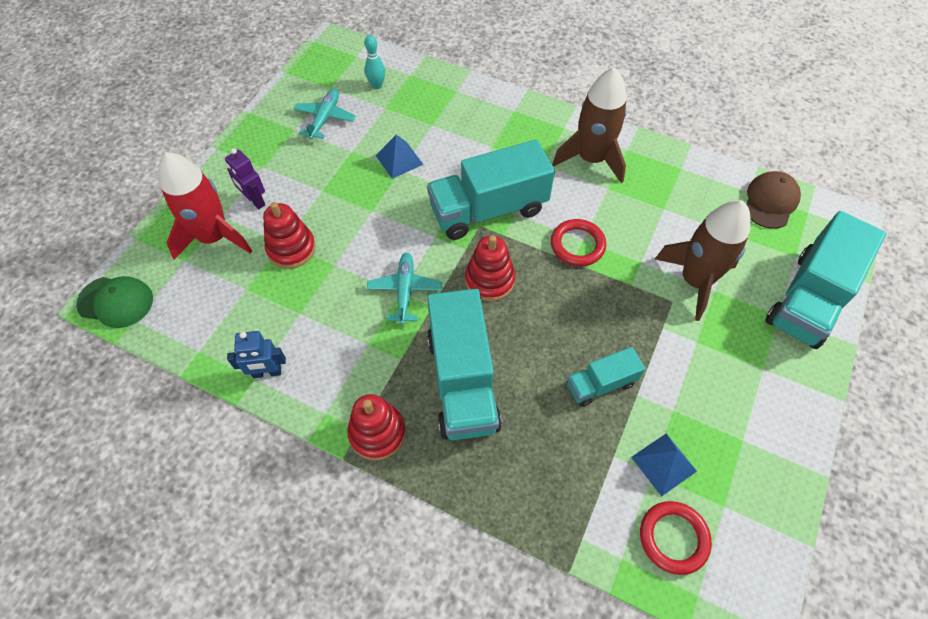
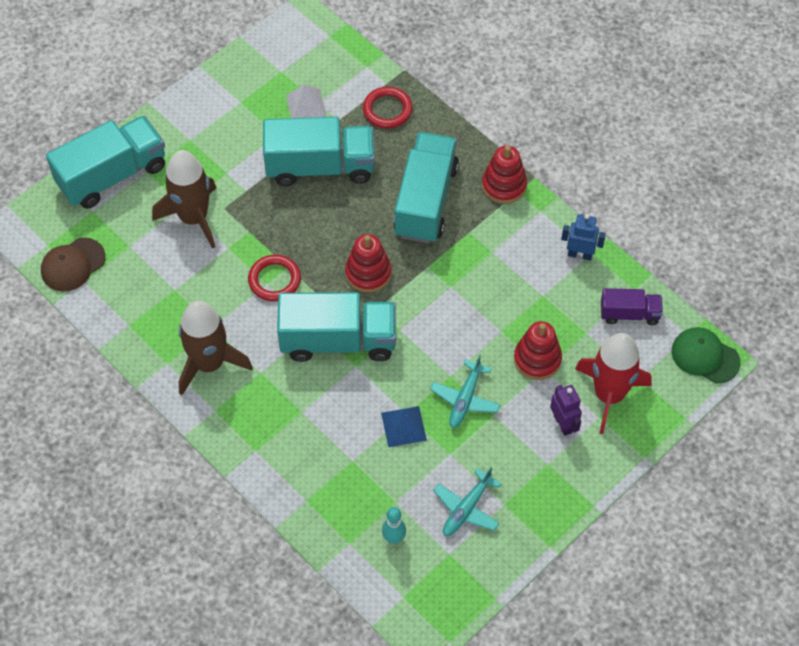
camera: 160 degrees left, 0 degrees up
turquoise plane [367,253,442,325] -> turquoise plane moved to [430,354,500,428]
turquoise truck [567,347,645,407] -> turquoise truck [263,117,375,186], size x1.91
blue pyramid [631,434,697,497] -> white pyramid [286,84,326,118]
red ring [640,501,712,575] -> red ring moved to [363,87,413,129]
none -> purple truck [601,288,663,325]

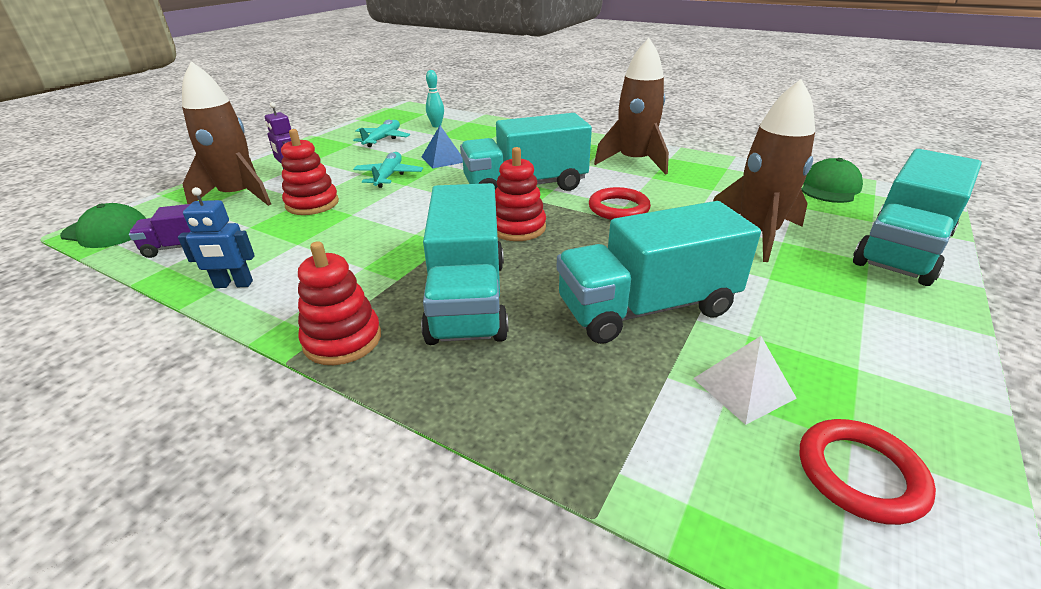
camera: 165 degrees right, 25 degrees down
brown cap [41,237,106,291] -> green cap [801,158,863,203]
red ring [363,87,413,129] -> red ring moved to [800,419,936,525]
red rocket [575,333,652,434] -> brown rocket [182,61,271,206]

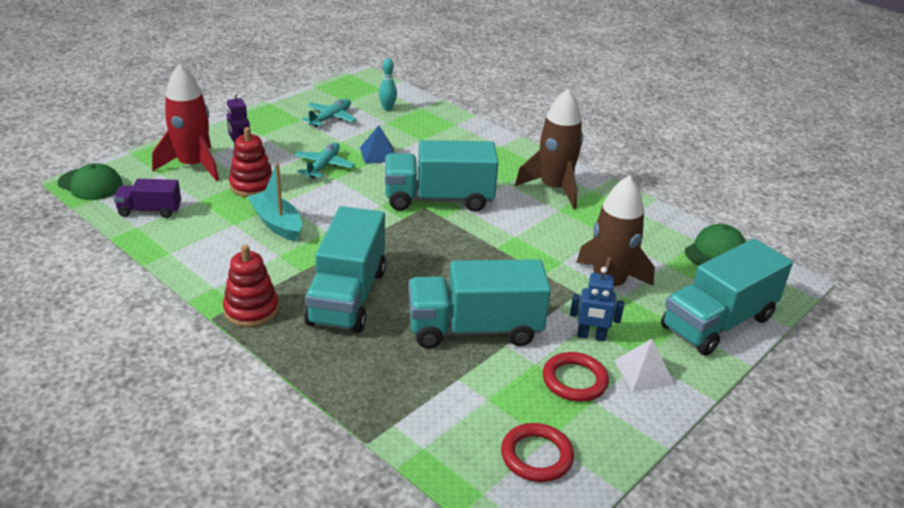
camera: 10 degrees right, 0 degrees up
blue robot [178,187,255,288] -> blue robot moved to [570,267,624,341]
brown rocket [182,61,271,206] -> red rocket [152,63,219,181]
red stacking toy [495,147,546,241] -> none
red ring [589,187,651,220] -> red ring moved to [543,352,609,402]
white pyramid [693,336,797,425] -> white pyramid moved to [614,339,675,392]
none -> turquoise boat [247,163,302,241]

